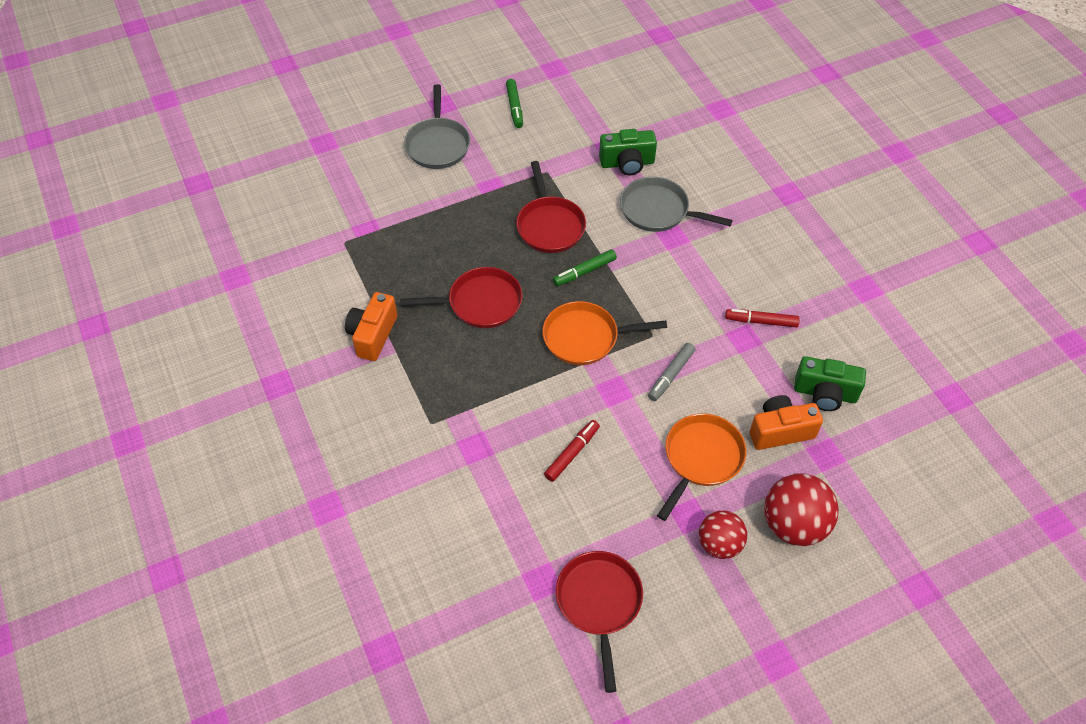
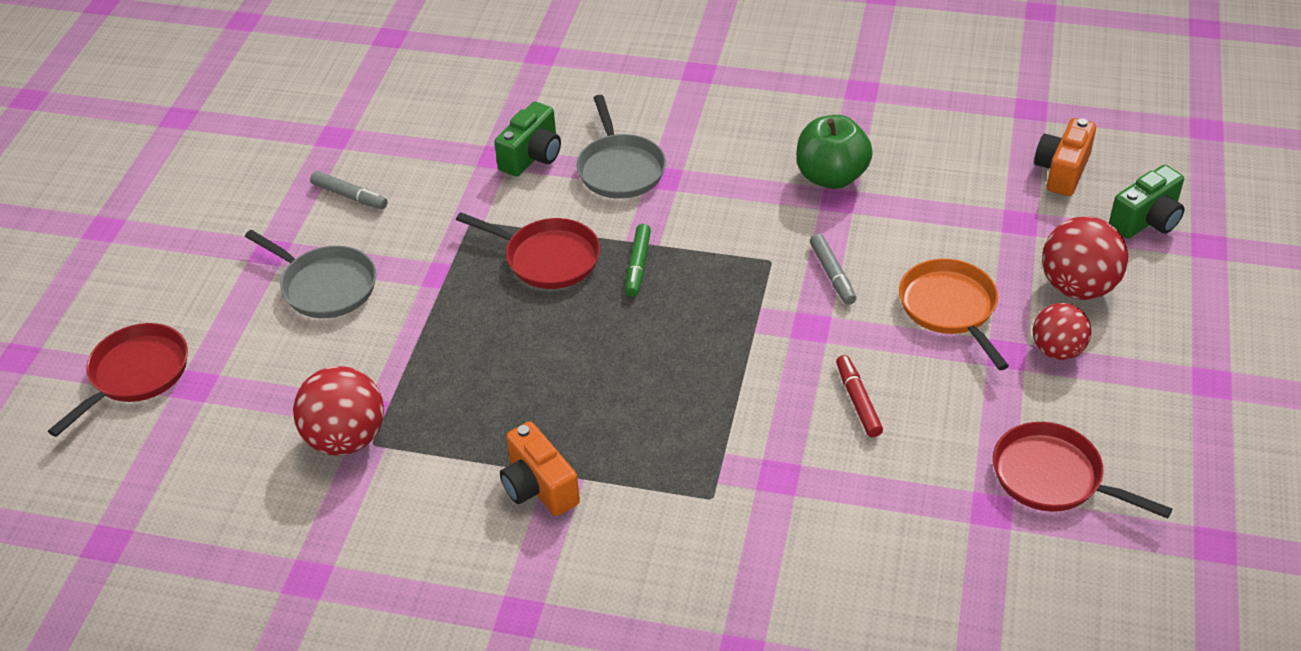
camera: 50 degrees left, 10 degrees down
red pan [400,267,522,328] -> red pan moved to [48,323,188,437]
green marker [506,79,523,128] -> grey marker [310,171,388,210]
orange pan [542,301,667,365] -> none
grey pan [620,177,733,232] -> grey pan turned 75 degrees counterclockwise [577,95,666,199]
red marker [725,309,800,327] -> green apple [796,115,873,189]
orange camera [750,395,823,450] -> orange camera moved to [1034,118,1096,196]
green camera [794,356,866,411] -> green camera moved to [1109,165,1185,238]
none -> red ball [293,366,384,456]

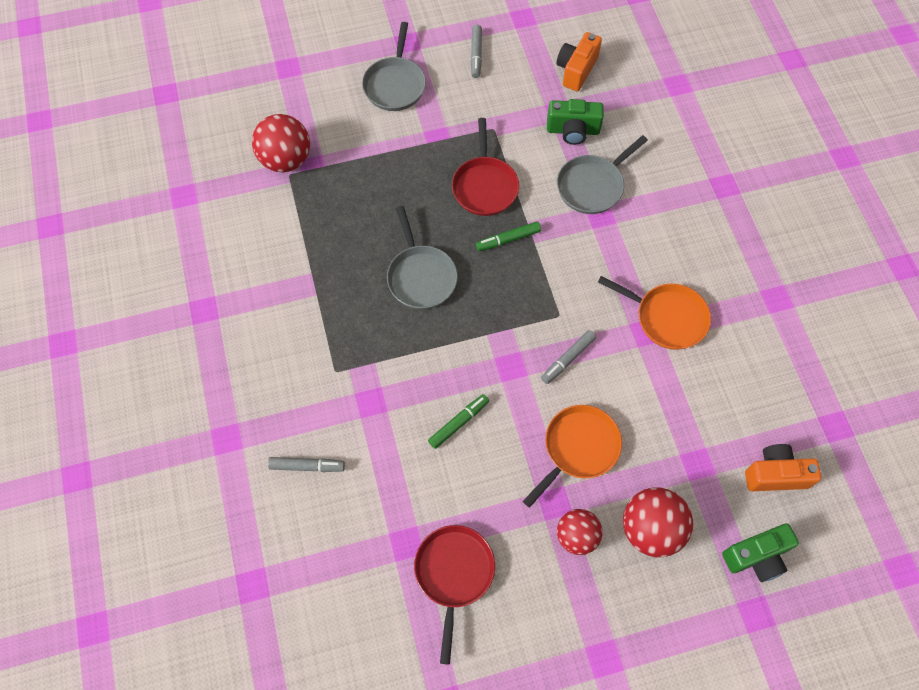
camera: 60 degrees right, 20 degrees up
red pan [48,323,188,437] -> none
orange camera [500,421,580,516] -> orange camera moved to [557,32,602,91]
green apple [796,115,873,189] -> orange pan [598,276,711,350]
red marker [836,355,883,437] -> green marker [428,394,489,449]
green camera [1109,165,1185,238] -> green camera turned 45 degrees counterclockwise [722,523,799,582]
none -> grey marker [268,457,345,472]
none -> grey pan [387,206,458,309]

